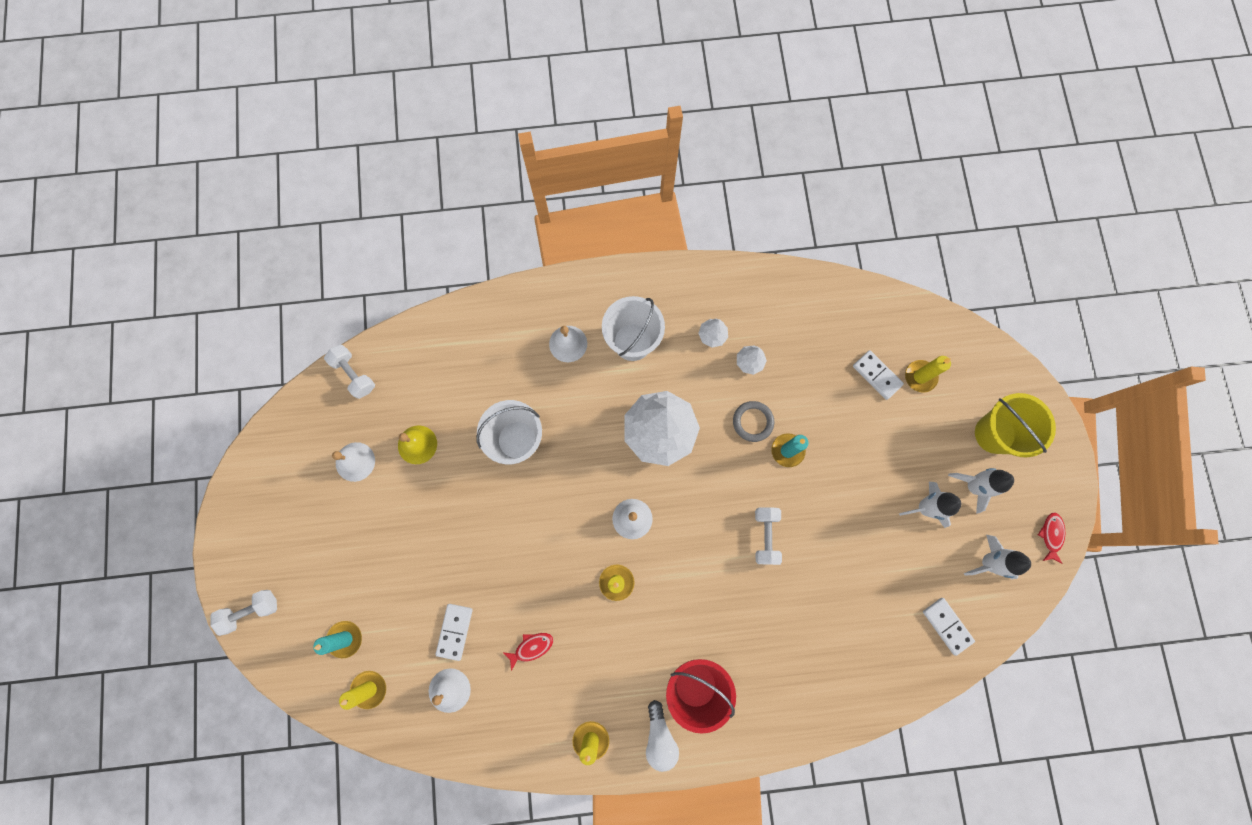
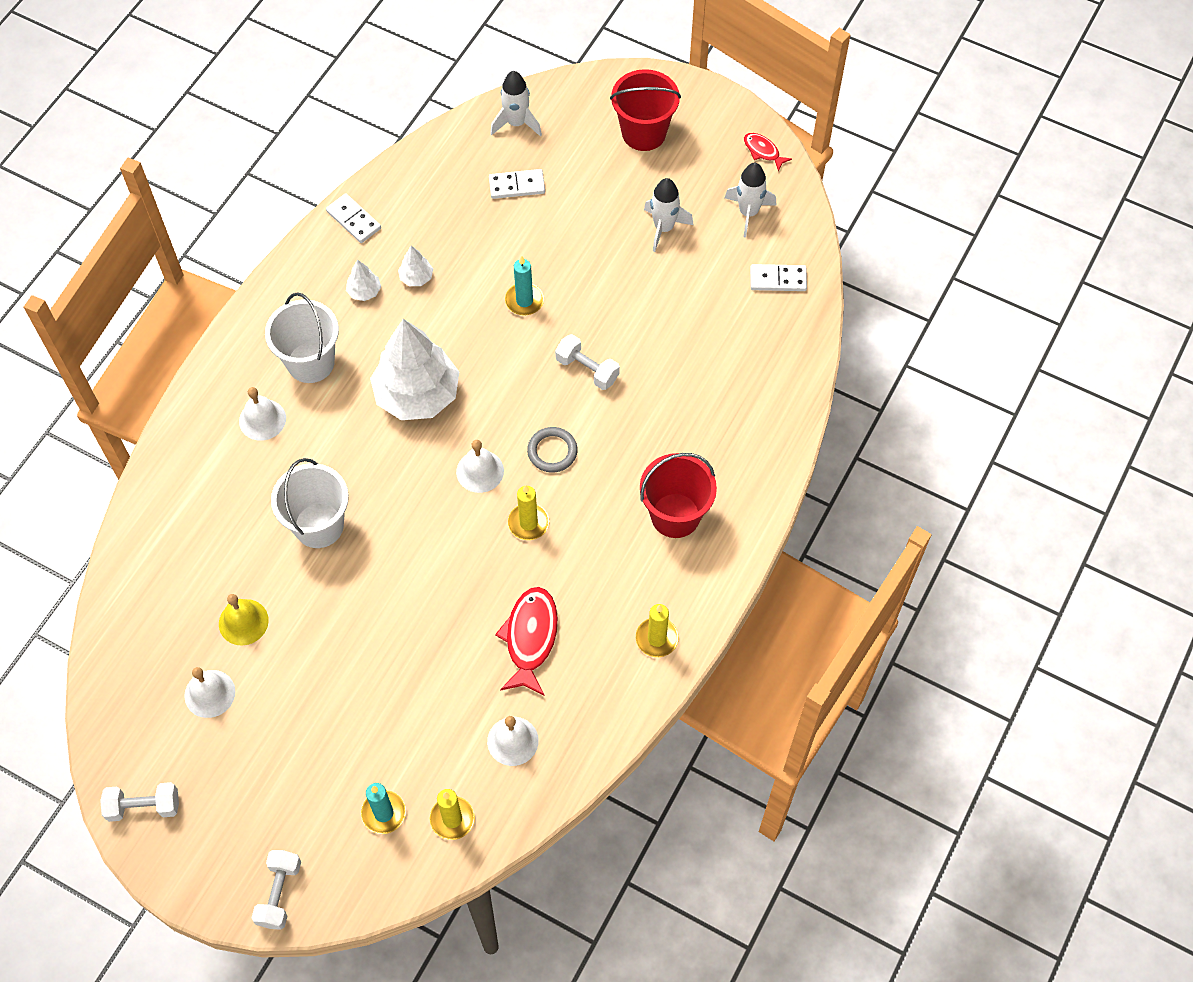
camera: 55 degrees left, 15 degrees down
white dumbbell [324,345,375,399] -> white dumbbell moved to [100,782,179,822]
white domino [435,604,473,661] -> white domino moved to [326,193,381,243]
red fish [503,633,553,671] -> red fish [495,587,558,696], size x1.84
white light bulb [646,700,679,772] -> none
grey ring [733,401,774,442] -> grey ring moved to [527,427,578,473]
yellow candle [905,356,951,392] -> none
white rocket [948,468,1014,514] -> white rocket moved to [490,71,542,137]
yellow bucket [975,393,1056,457] -> red bucket [610,69,681,151]

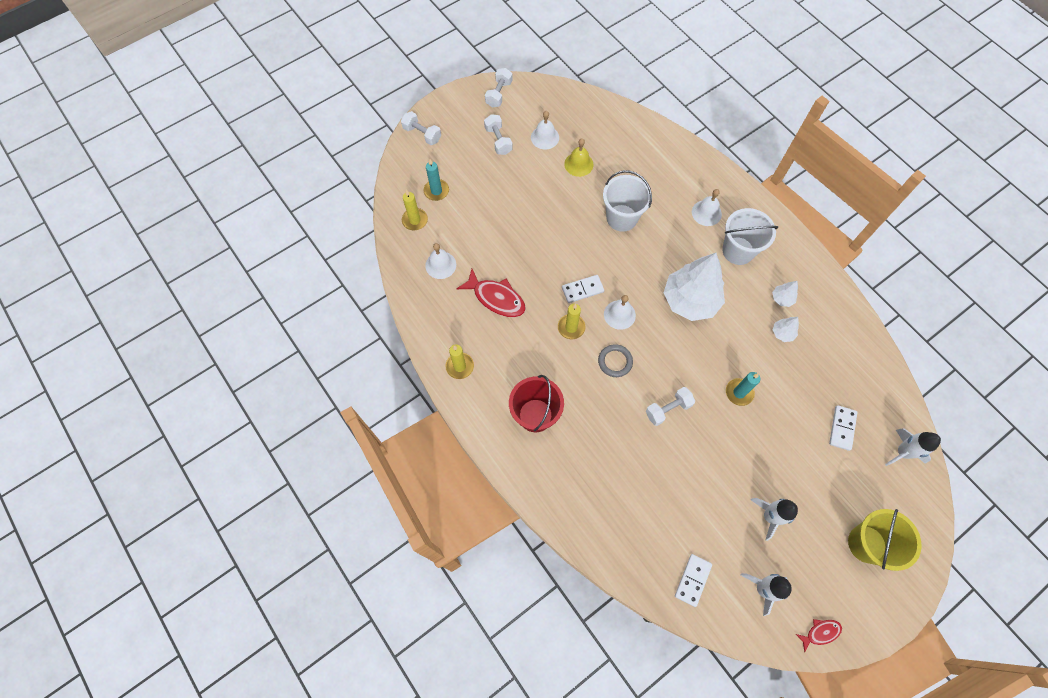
camera: 115 degrees right, 5 degrees up
white domino [326,193,381,243] -> white domino moved to [562,275,604,303]
red bucket [610,69,681,151] -> yellow bucket [848,509,922,571]
none -> white dumbbell [484,114,513,155]

